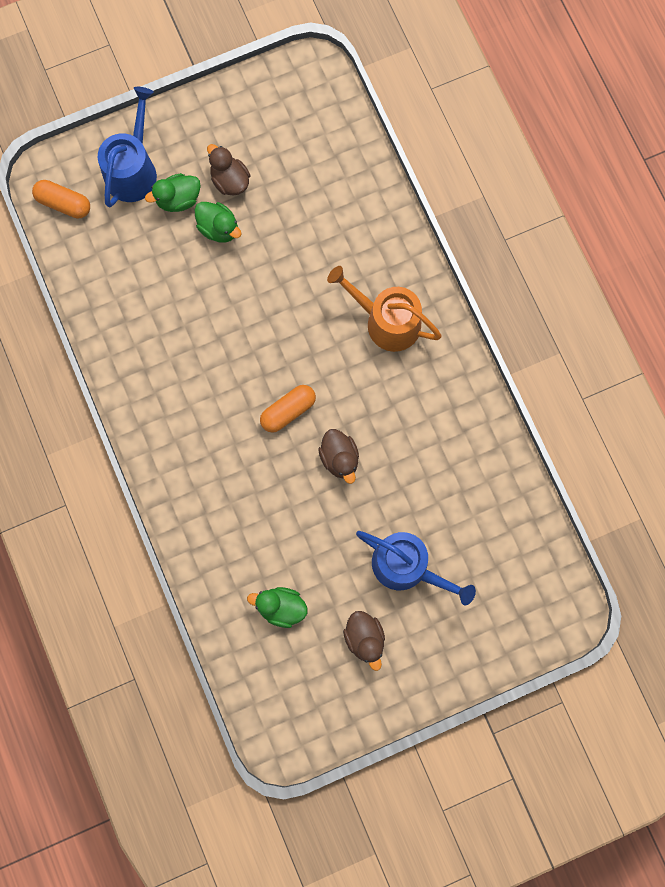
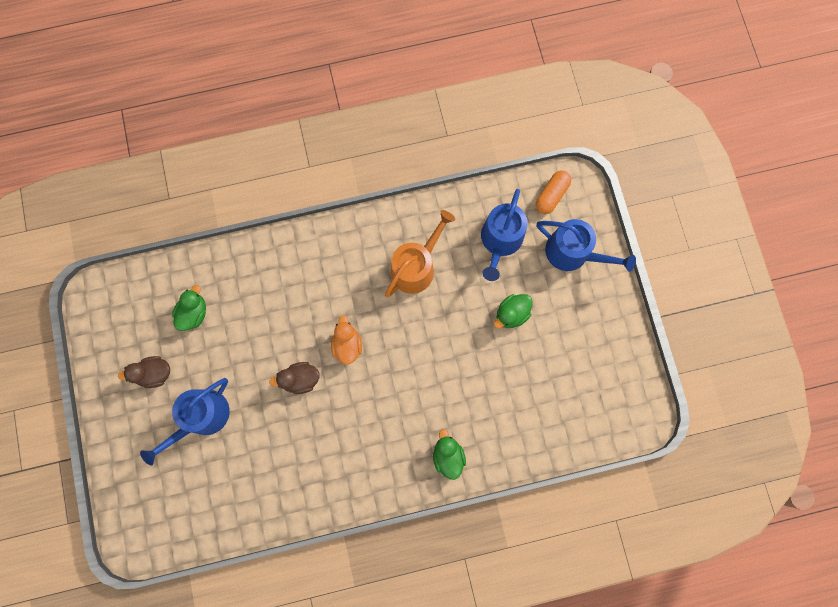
camera: 100 degrees right, 0 degrees up
green duck [145,173,201,212] -> green duck moved to [433,429,466,480]
brown duck [207,144,250,195] -> none
orange capsule [260,385,316,433] -> orange duck [331,315,362,365]
orange watering can [327,266,442,352] -> orange watering can moved to [385,210,455,297]
none -> blue watering can [481,189,528,281]

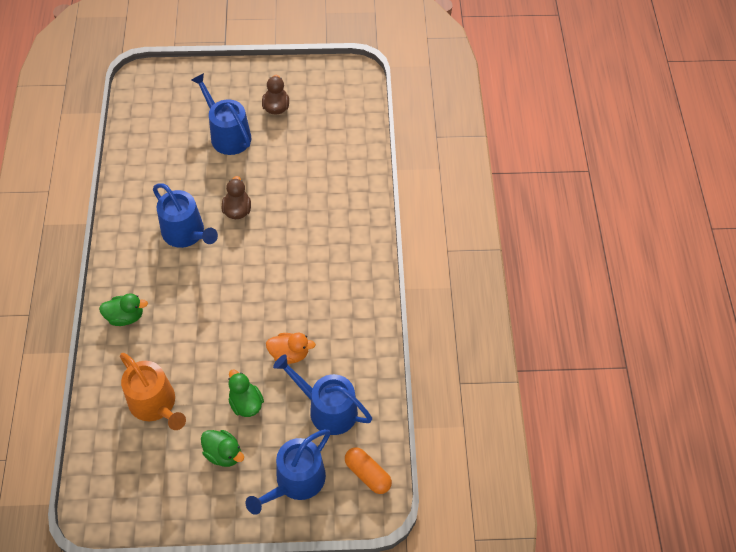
camera: 100 degrees right, 20 degrees down
green duck [172,285,206,331] -> green duck moved to [201,430,244,467]
orange duck [331,315,362,365] -> orange duck moved to [266,333,316,364]
orange watering can [385,210,455,297] -> orange watering can moved to [120,353,186,430]
none -> blue watering can [153,183,218,248]

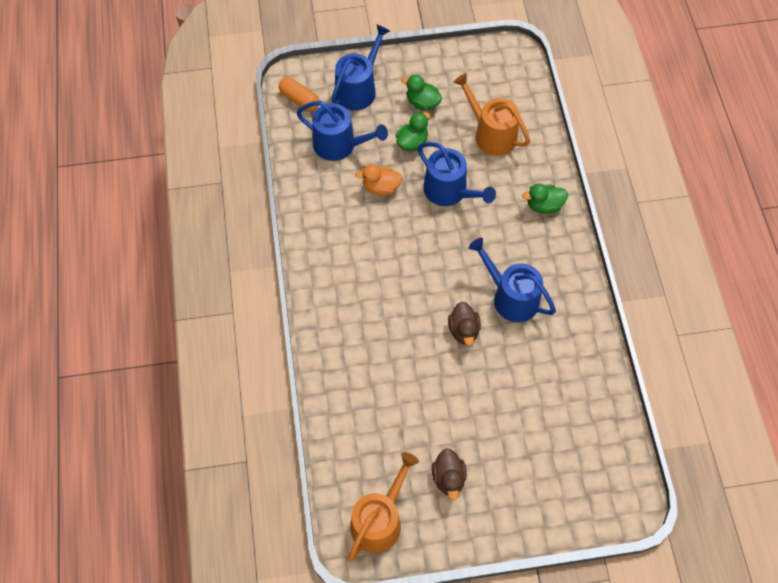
camera: 175 degrees right, 5 degrees up
blue watering can [191,73,251,155] -> blue watering can moved to [417,142,496,206]
green duck [228,369,264,417] -> green duck turned 105 degrees counterclockwise [396,112,430,152]
none -> orange watering can [348,452,419,561]

